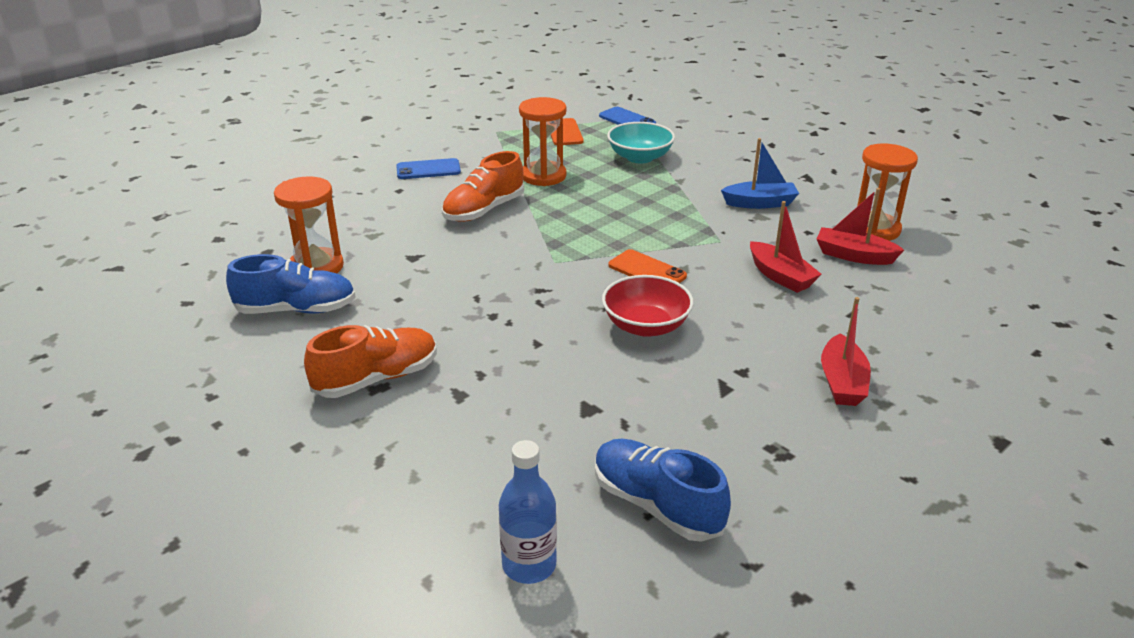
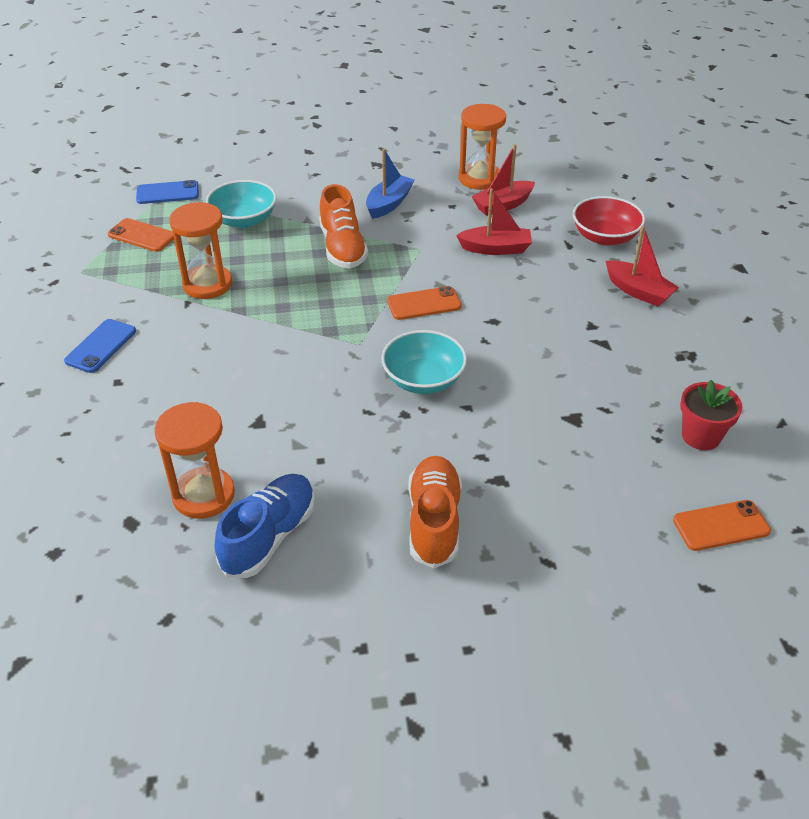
camera: 55 degrees left, 10 degrees up
orange shoe [442,151,524,222] -> orange shoe moved to [319,184,368,269]
blue bottle [499,440,557,584] -> orange phone [673,500,771,551]
blue shoe [595,439,731,542] -> red flower pot [680,380,743,450]
red bowl [602,275,694,337] -> red bowl moved to [573,196,645,246]
none -> turquoise bowl [381,330,467,394]

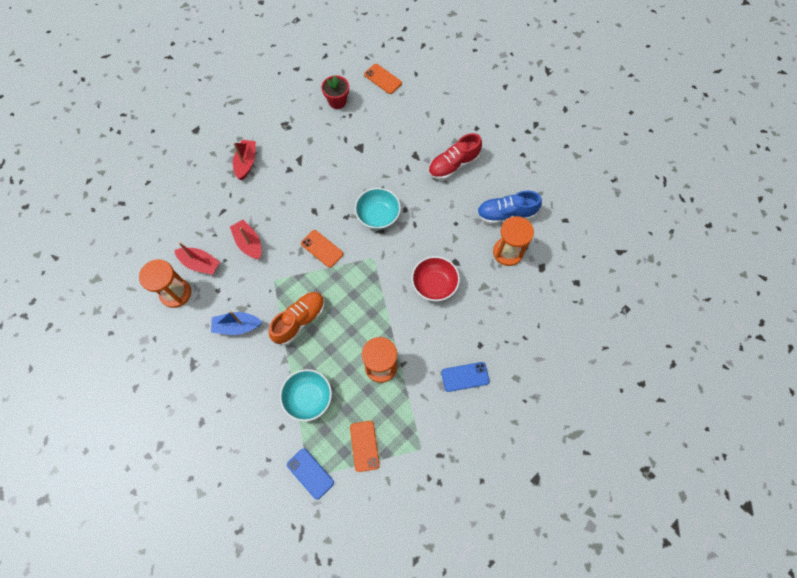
camera: 125 degrees left, 25 degrees up
orange shoe [408,456,462,568] -> red shoe [428,133,482,180]
red bowl [573,196,645,246] -> red bowl moved to [411,256,460,301]

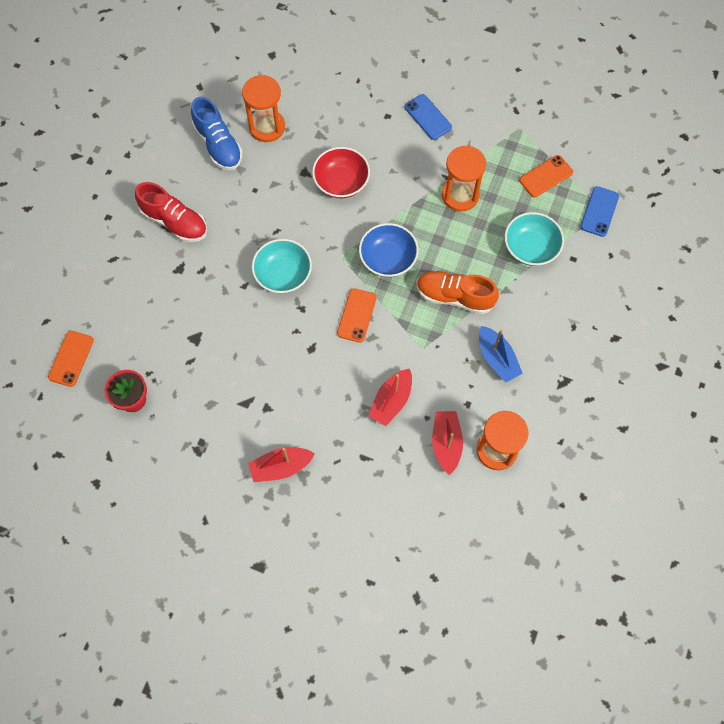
camera: 115 degrees left, 0 degrees up
none -> blue bowl [359,223,419,277]

